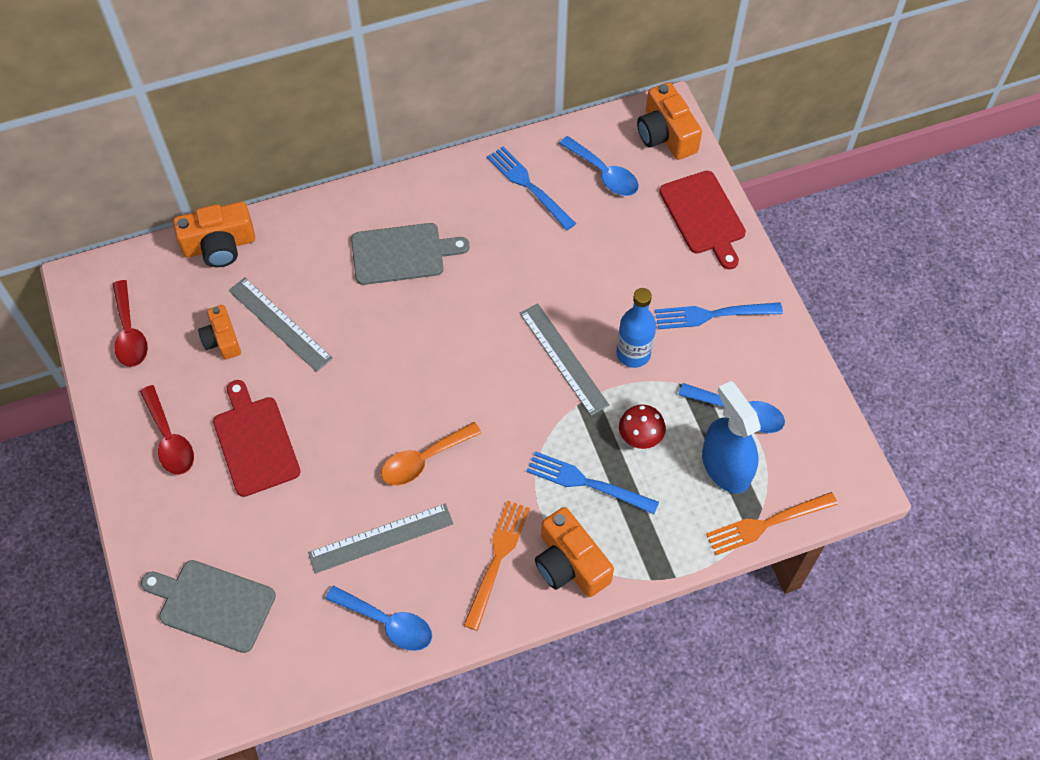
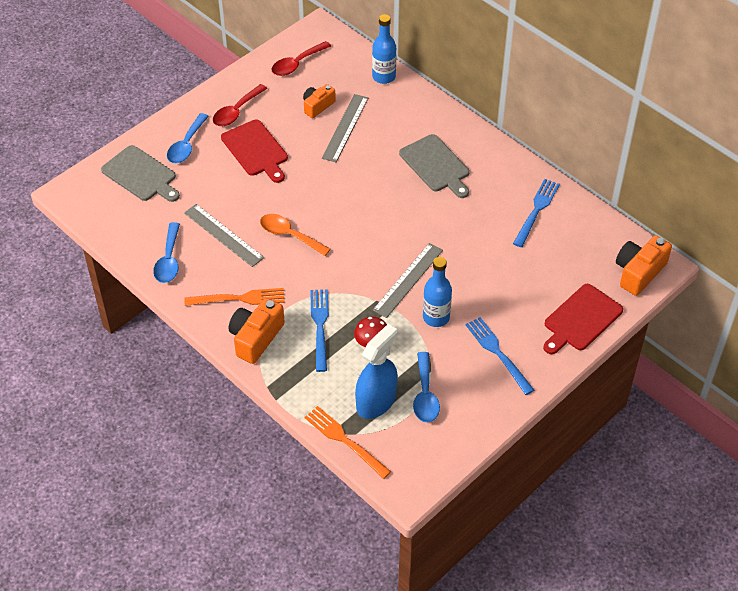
camera: 65 degrees right, 10 degrees down
grey cutting board [141,560,276,653] -> grey cutting board turned 135 degrees clockwise [101,145,180,202]
orange camera [173,202,255,267] -> blue bottle [372,14,396,84]
red cutting board [213,380,301,497] -> red cutting board turned 105 degrees clockwise [221,120,288,183]
blue spoon [559,136,639,196] -> blue spoon moved to [167,113,209,163]

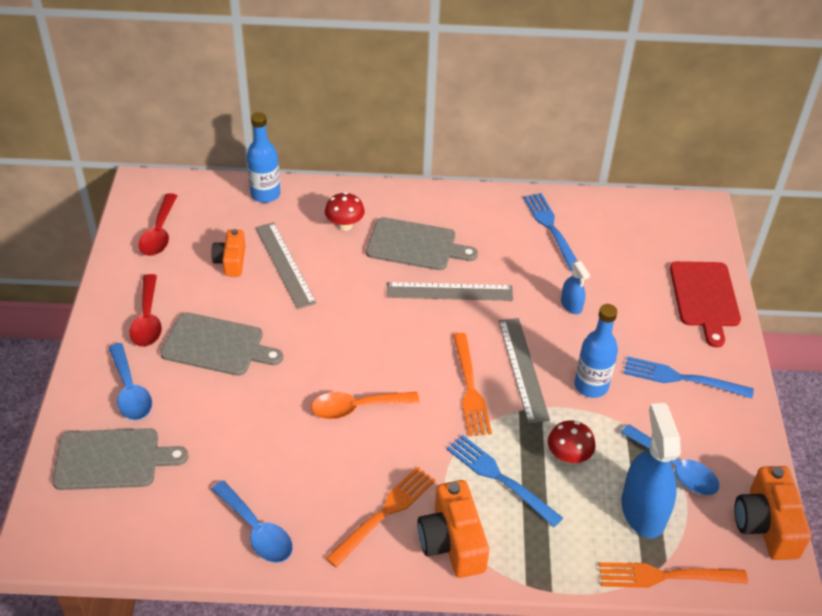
camera: 45 degrees left, 5 degrees down
grey ruler [184,204,264,267] -> grey ruler moved to [387,282,513,301]
red cutting board [221,120,288,183] -> grey cutting board [160,312,283,376]
orange camera [616,235,672,296] -> orange camera moved to [734,466,812,560]
none -> red mushroom [325,192,365,231]
none -> orange fork [453,333,492,436]
none -> blue spray bottle [561,261,590,314]

